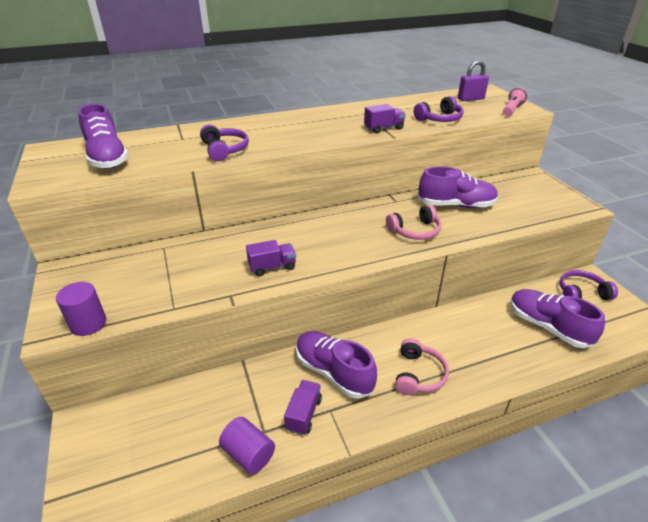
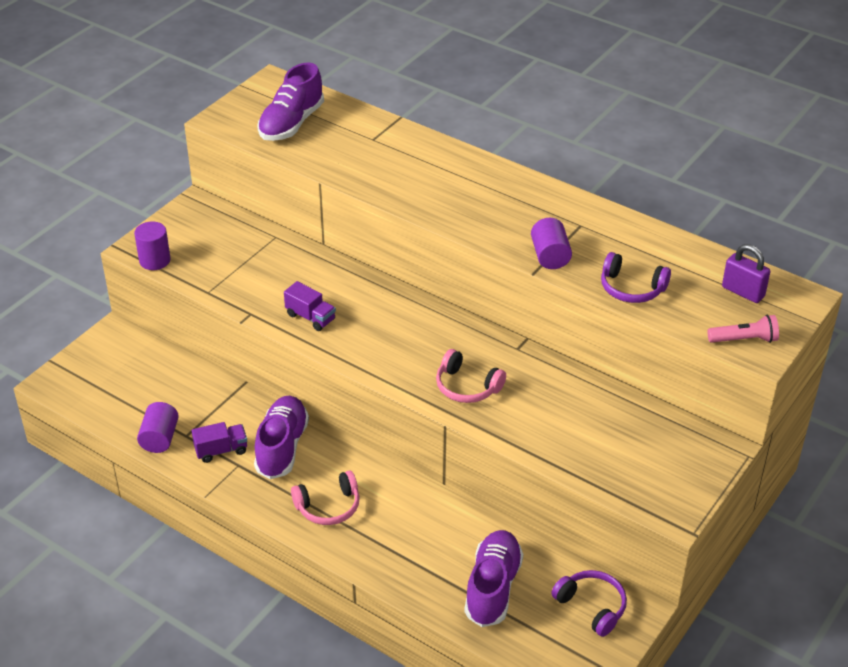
camera: 55 degrees right, 5 degrees up
purple headphones [200,125,249,161] -> none
purple truck [364,104,406,134] -> purple cylinder [531,218,572,269]
purple shoe [418,166,498,208] -> none

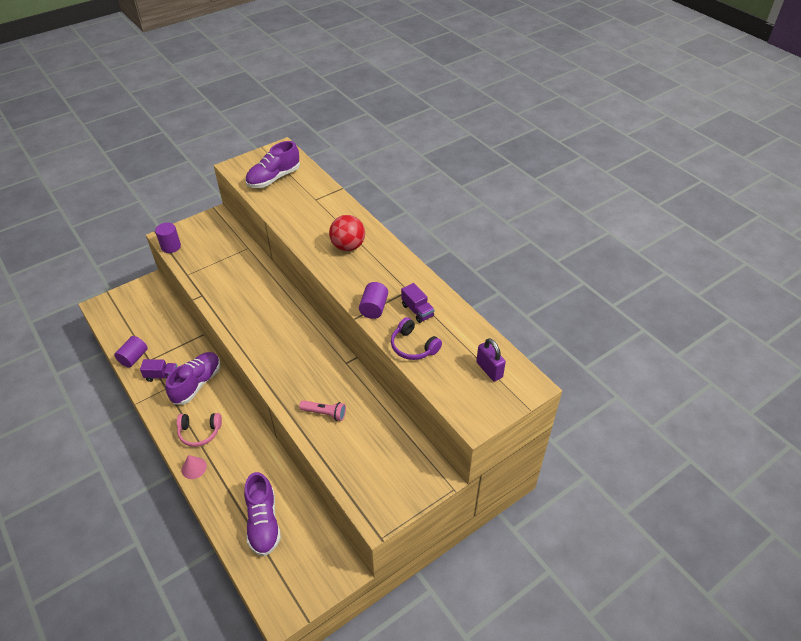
camera: 20 degrees right, 5 degrees up
purple truck [284,281,336,331] -> purple truck moved to [401,283,434,323]
pink headphones [436,349,506,403] -> none
purple shoe [464,530,523,627] -> purple shoe turned 135 degrees clockwise [244,472,281,556]
purple headphones [551,570,627,637] -> none
pink flashlight [708,315,779,343] -> pink flashlight moved to [299,400,346,421]
none -> pink cone [181,455,207,479]
none -> red ball [329,215,365,251]

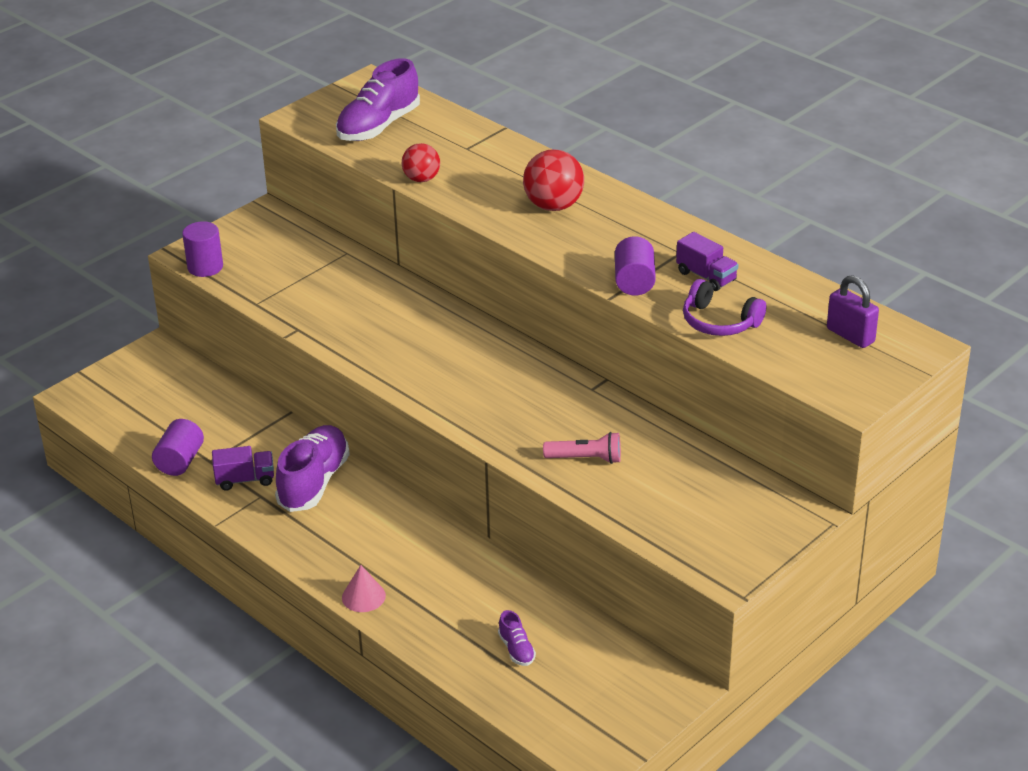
camera: 10 degrees left, 10 degrees down
pink headphones [177,413,222,447] -> none
purple shoe [244,472,281,556] -> purple shoe [498,610,536,666], size x0.46
none -> red ball [402,143,440,182]

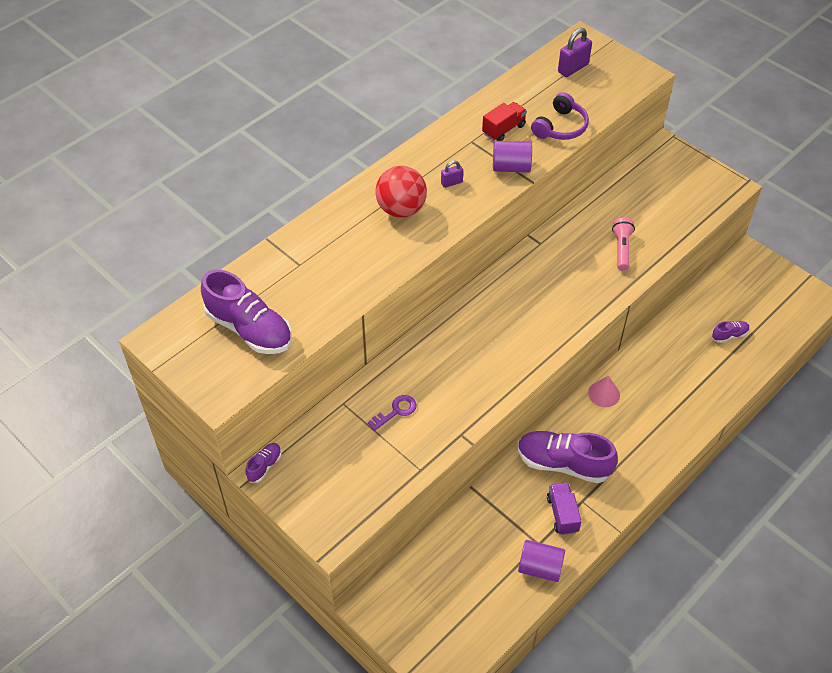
camera: 90 degrees left, 15 degrees up
purple cylinder [182,221,223,277] -> none
pink cone [342,565,386,612] -> pink cone moved to [588,376,620,407]
red ball [402,143,440,182] -> none
purple truck [676,232,739,291] -> red truck [482,102,527,141]
none -> purple shoe [246,443,282,483]
none -> purple key [368,395,417,431]
none -> purple padlock [441,160,463,188]

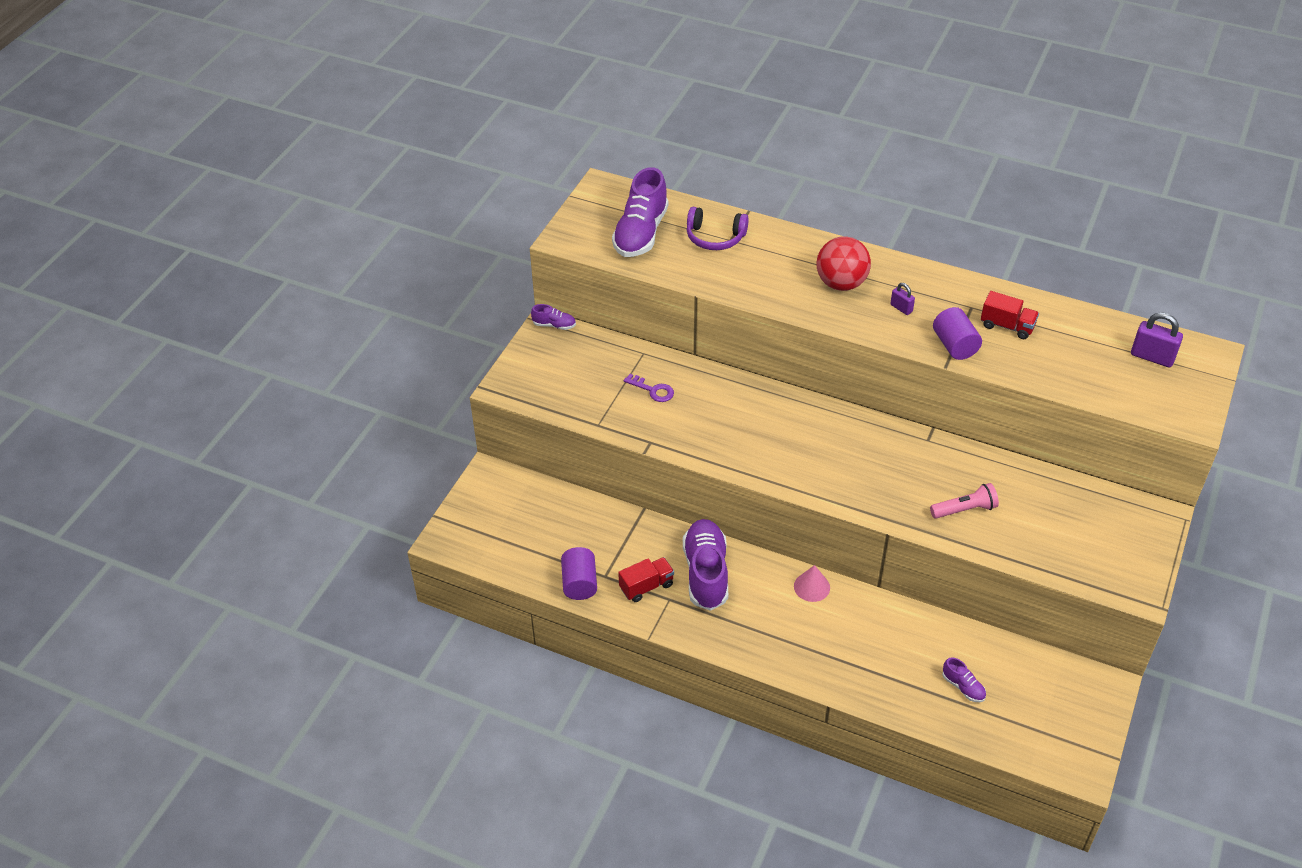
camera: 70 degrees right, 5 degrees down
purple headphones [531,92,589,140] -> purple headphones moved to [687,207,749,250]
purple truck [547,483,582,535] -> red truck [618,557,674,602]

